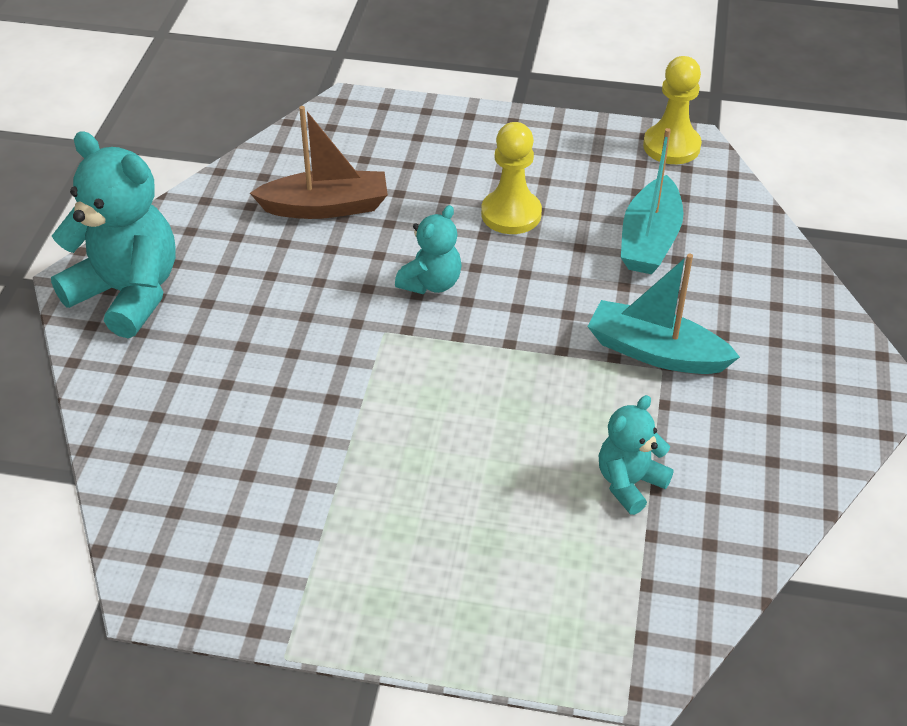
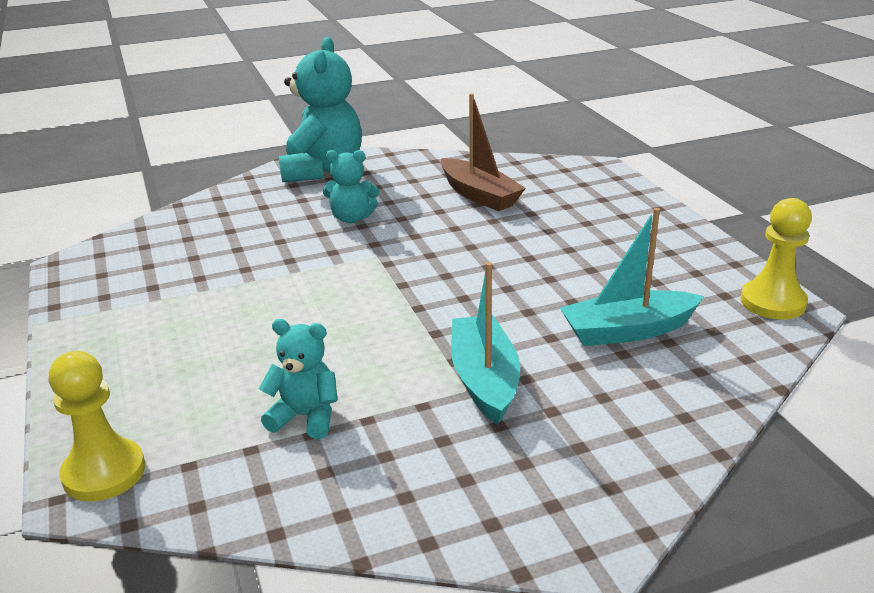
camera: 60 degrees right, 15 degrees down
turquoise teddy bear [395,205,462,294] -> turquoise teddy bear moved to [323,150,379,223]
yellow pawn [481,122,542,234] -> yellow pawn moved to [49,351,145,502]

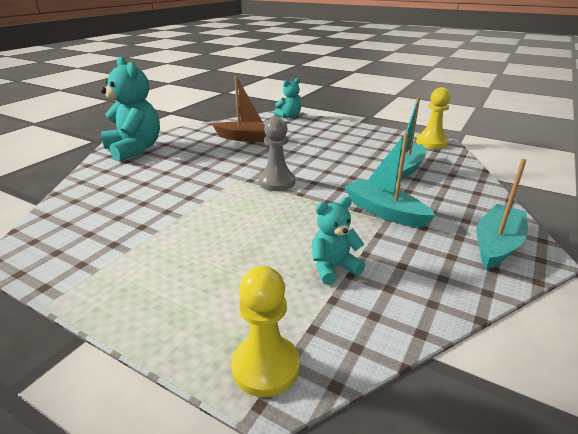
camera: 40 degrees left, 0 degrees up
turquoise teddy bear [323,150,379,223] -> turquoise teddy bear moved to [274,78,301,118]
none -> grey pawn [258,117,295,191]
none -> turquoise boat [476,159,528,269]

